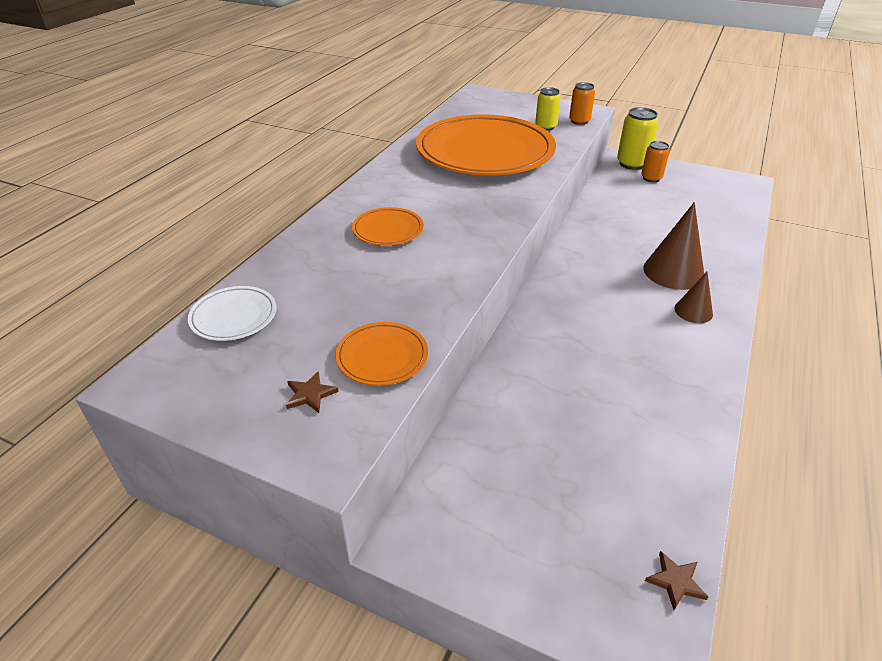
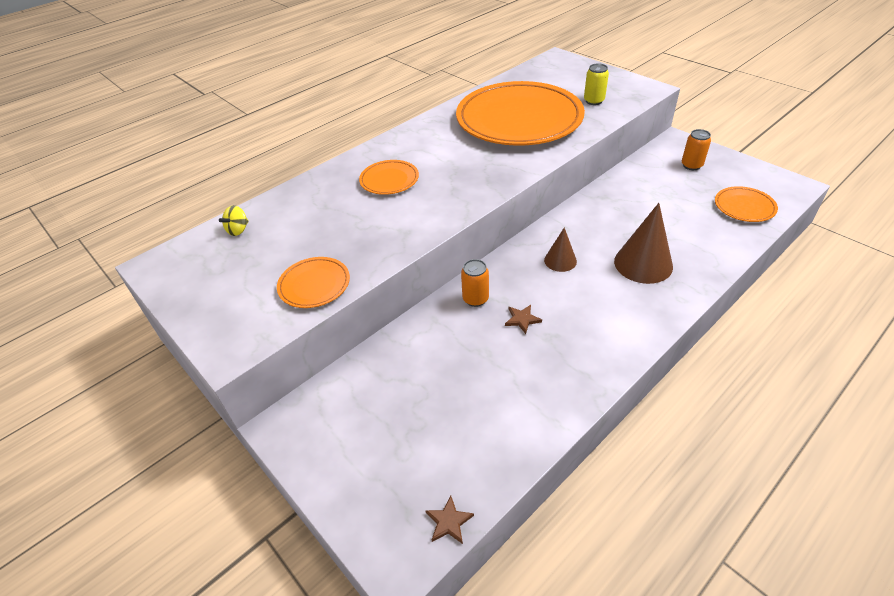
camera: 25 degrees right, 5 degrees up
white plate [188,286,277,341] -> yellow spinning top [219,205,249,236]
brown star [286,371,339,413] -> brown star moved to [505,305,542,334]
orange can [569,82,595,125] -> orange can moved to [461,259,489,307]
yellow can [617,107,658,170] -> none
brown cone [674,272,713,323] -> brown cone moved to [544,227,577,272]
none -> orange plate [715,186,778,222]

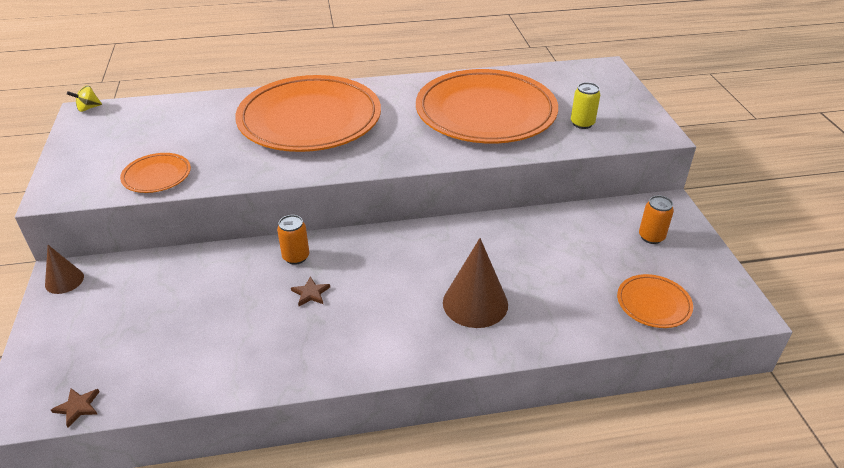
camera: 30 degrees right, 5 degrees down
yellow spinning top [219,205,249,236] -> yellow spinning top moved to [67,85,102,112]
orange plate [359,160,419,195] -> orange plate [235,75,381,152], size x2.37
brown cone [544,227,577,272] -> brown cone moved to [45,245,84,294]

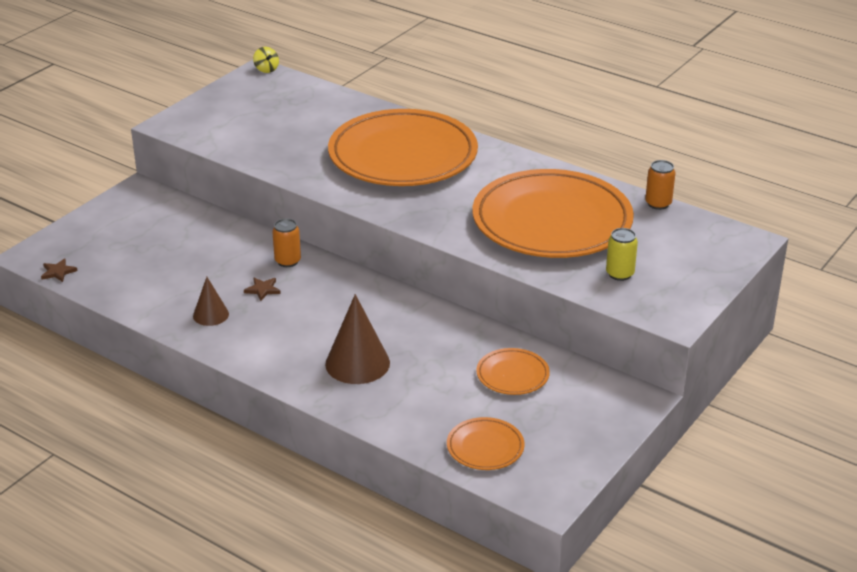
camera: 45 degrees right, 5 degrees down
brown cone [45,245,84,294] -> brown cone moved to [193,277,229,326]
yellow spinning top [67,85,102,112] -> yellow spinning top turned 135 degrees counterclockwise [253,47,279,73]
orange plate [120,153,191,193] -> orange plate moved to [476,348,550,395]
orange can [639,195,674,244] -> orange can moved to [645,160,675,210]

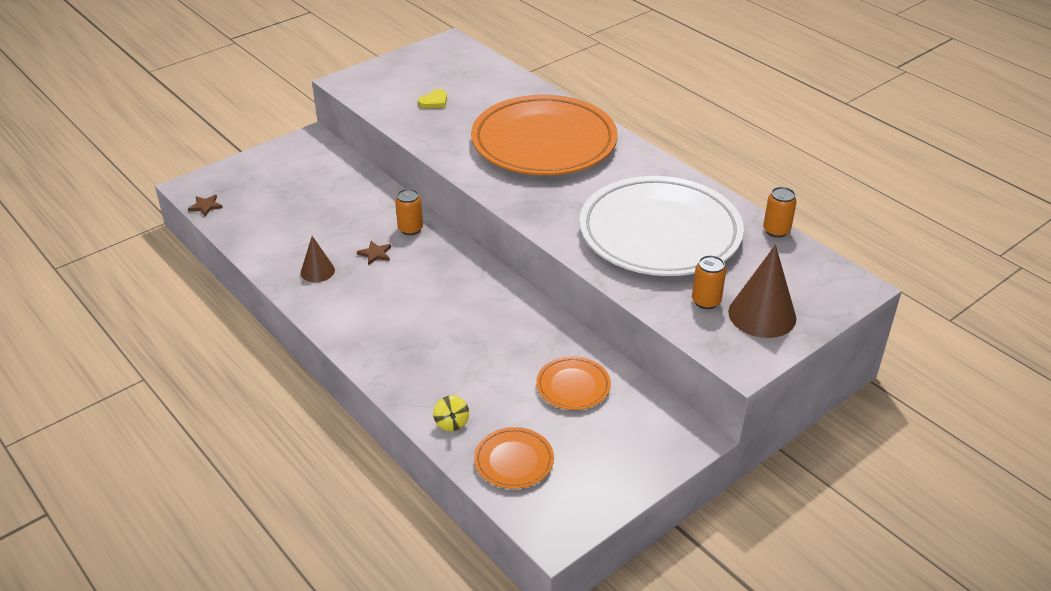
camera: 15 degrees right, 5 degrees up
yellow spinning top [253,47,279,73] -> yellow spinning top moved to [433,396,469,431]
brown cone [325,294,390,384] -> brown cone moved to [728,245,796,338]
orange plate [472,169,634,258] -> white plate [579,176,744,276]
yellow can [606,228,638,281] -> orange can [692,255,726,309]
none -> yellow heart [418,89,447,108]

